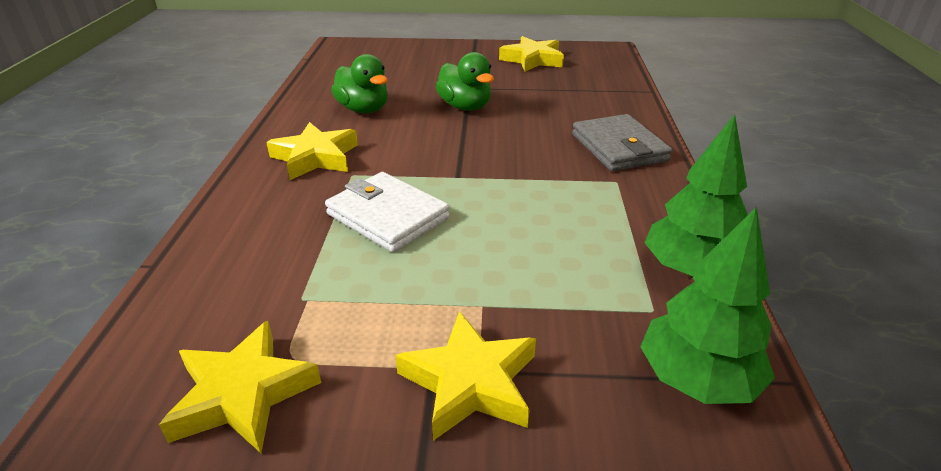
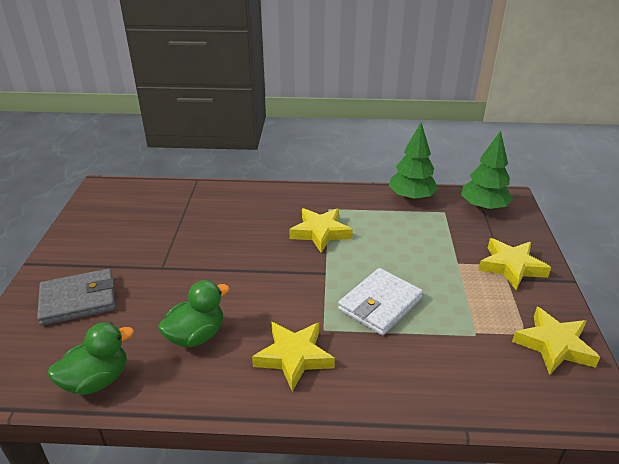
camera: 90 degrees left, 0 degrees up
green duck [436,52,494,111] -> green duck moved to [47,322,134,395]
yellow star [499,36,564,72] -> yellow star moved to [289,208,353,253]
grey wallet [572,114,672,171] -> grey wallet moved to [37,269,115,326]

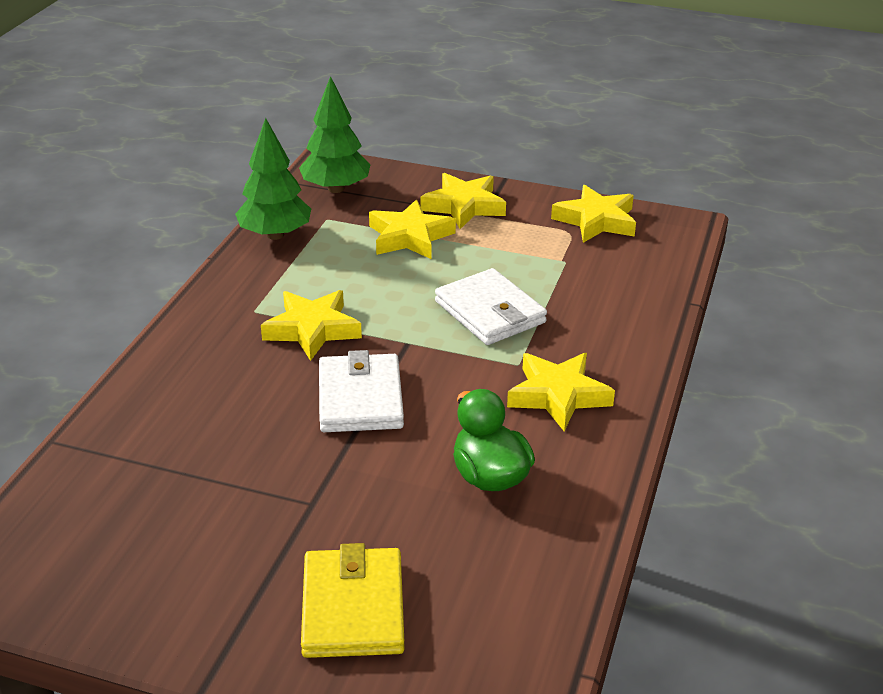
camera: 75 degrees left, 0 degrees up
grey wallet [37,269,115,326] -> yellow wallet [301,543,405,658]
green duck [47,322,134,395] -> none
none -> white wallet [319,350,404,432]
none -> yellow star [369,199,456,259]

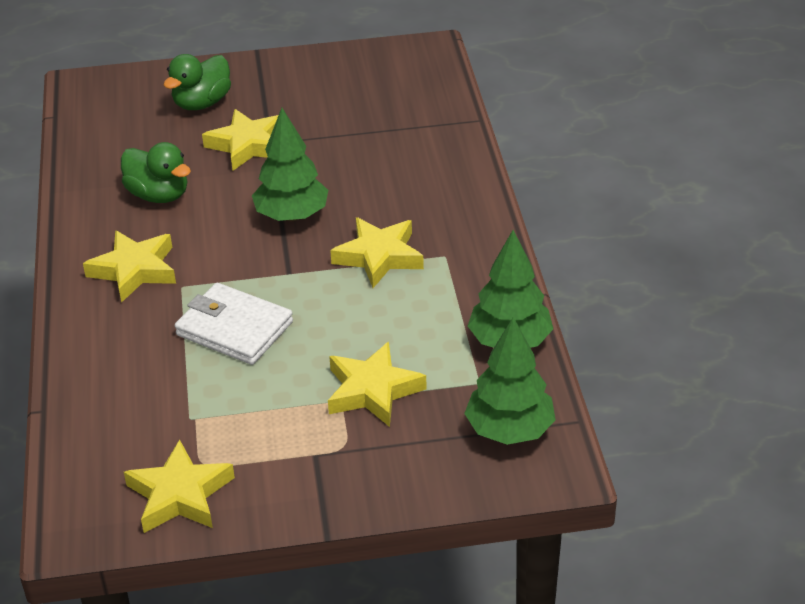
camera: 155 degrees right, 5 degrees up
yellow wallet [301,543,405,658] -> green duck [164,54,231,110]
white wallet [319,350,404,432] -> green tree [252,108,328,221]
yellow star [421,173,506,229] -> yellow star moved to [202,109,279,171]

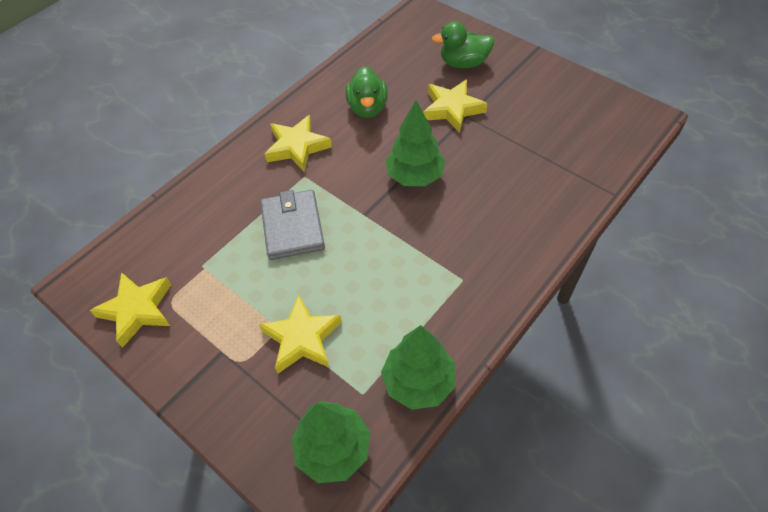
camera: 50 degrees right, 15 degrees up
white wallet [175,283,293,365] -> grey wallet [260,190,325,260]
yellow star [330,217,424,288] -> none

